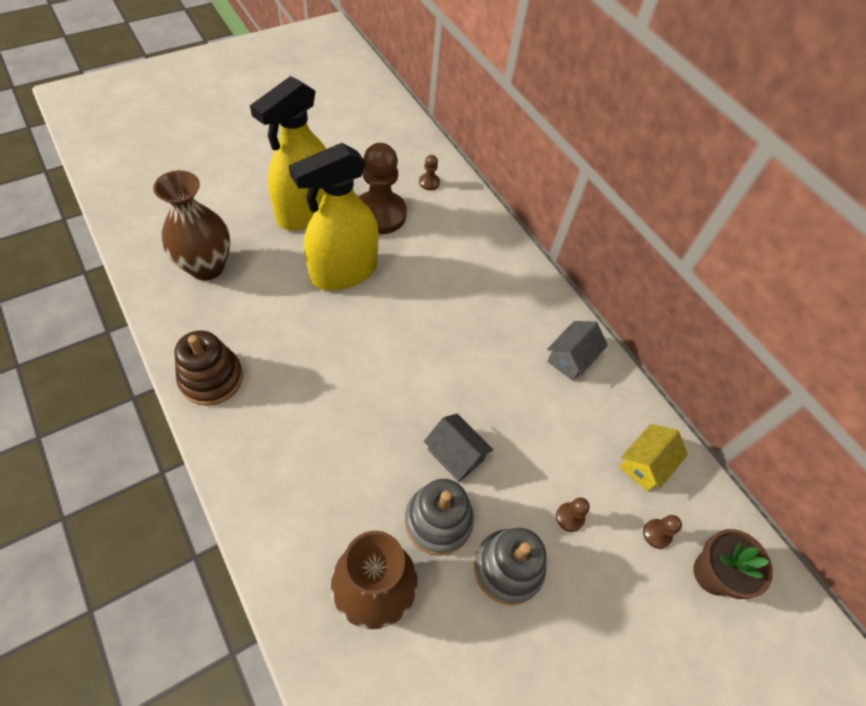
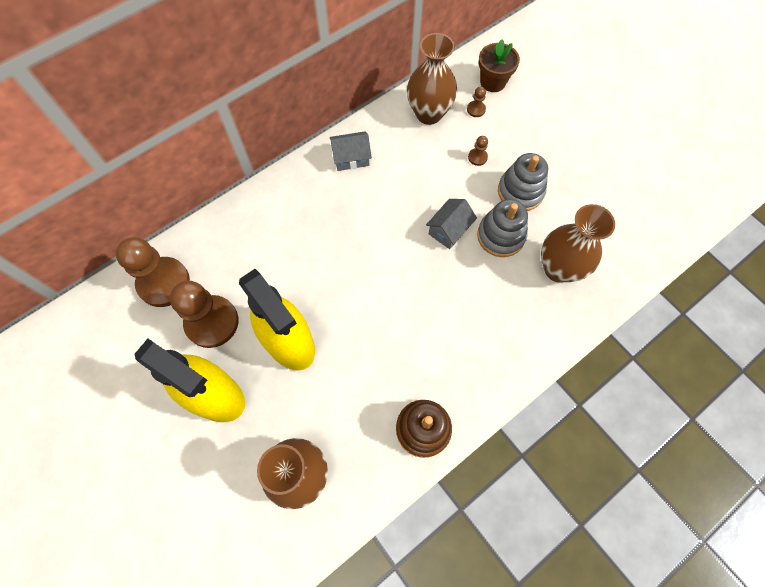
camera: 90 degrees left, 10 degrees up
brown pawn [419,155,440,190] -> brown pawn [116,237,190,307], size x2.41
grey house [547,321,608,381] -> grey house turned 45 degrees counterclockwise [330,131,372,171]
yellow house [619,424,688,492] -> brown vase [407,33,457,125]

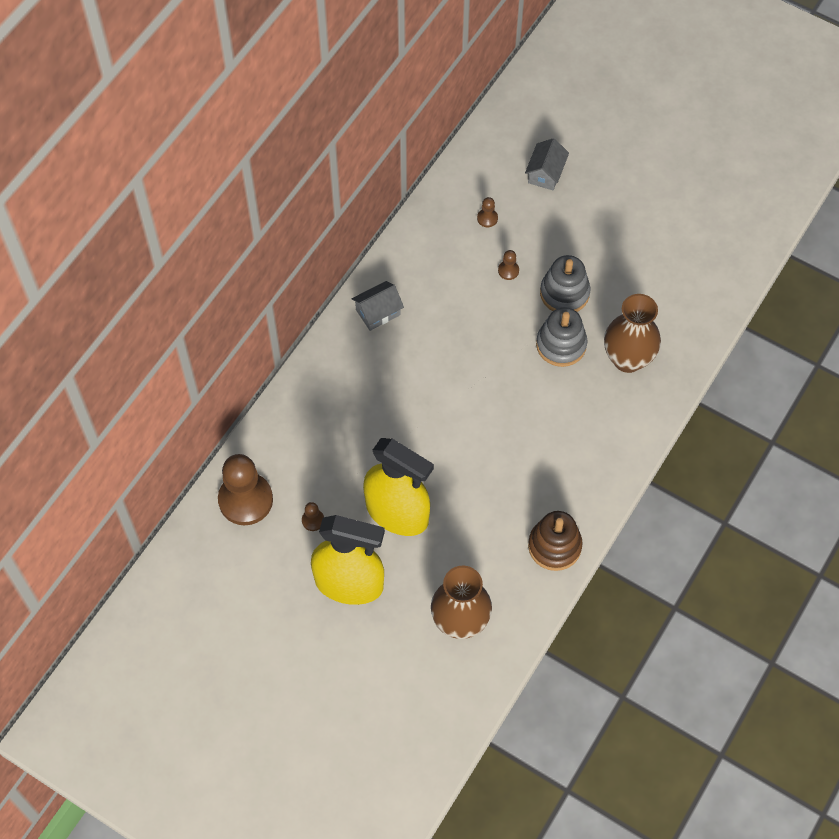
camera: 20 degrees left, 5 degrees down
brown pawn [170,280,239,348] -> brown pawn [302,502,324,531], size x0.42
brown vase [407,33,457,125] -> none
grey house [426,199,477,249] -> grey house moved to [525,138,569,190]
brown flower pot [479,39,520,92] -> none

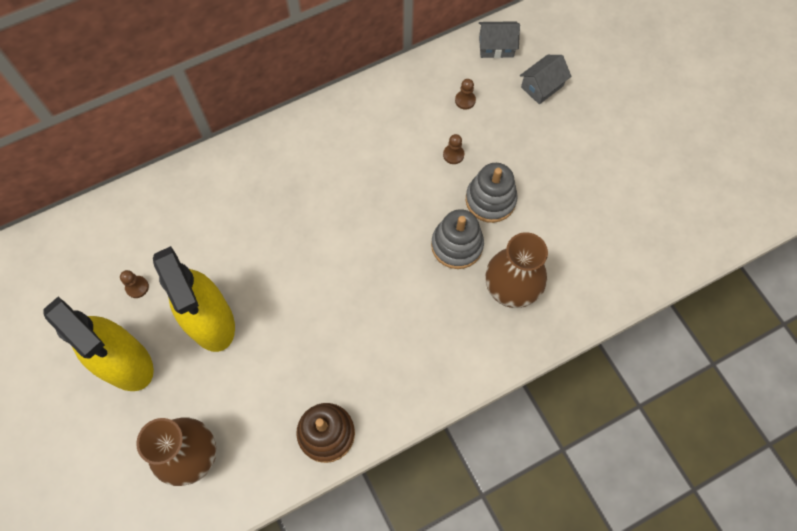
camera: 30 degrees right, 5 degrees up
brown pawn [218,454,273,525] -> none
grey house [352,281,404,331] -> grey house moved to [479,21,520,58]

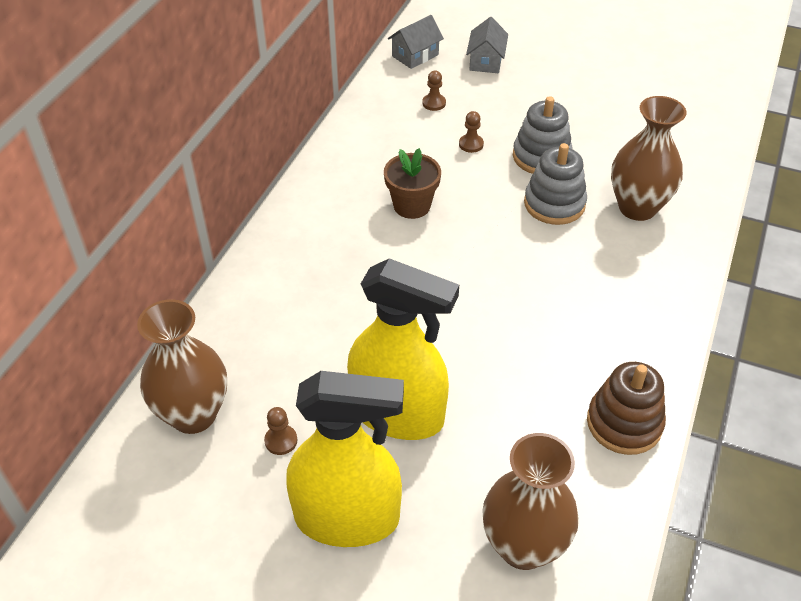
camera: 40 degrees left, 20 degrees down
none -> brown vase [137,299,227,434]
none -> brown flower pot [384,148,441,219]

